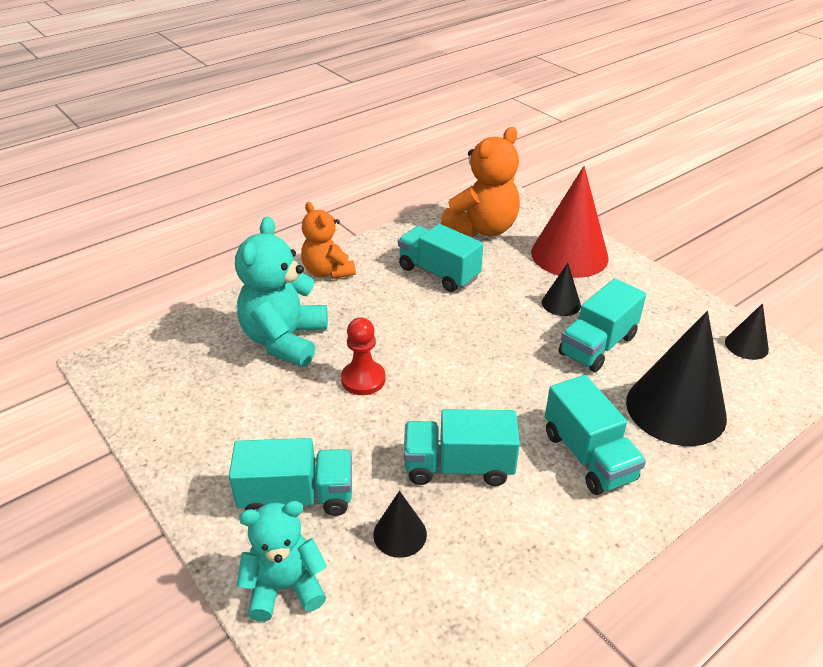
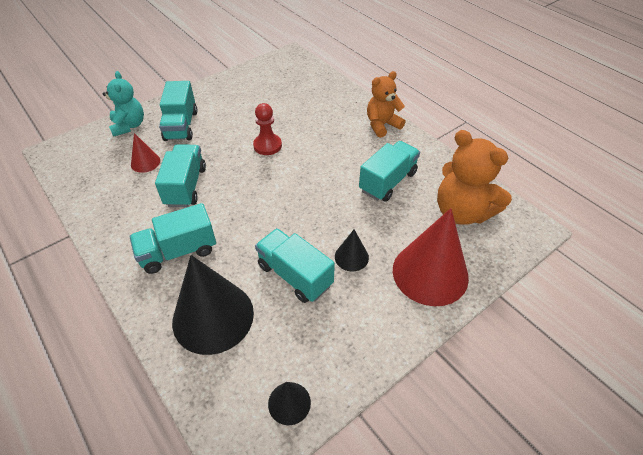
camera: 90 degrees right, 10 degrees up
turquoise teddy bear [235,217,328,367] -> none
black cone [373,491,427,558] -> red cone [131,133,160,173]

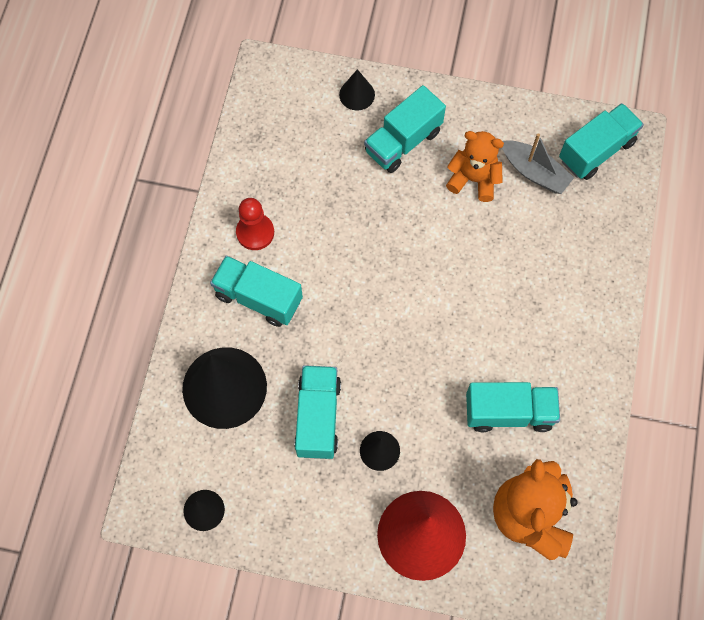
camera: 50 degrees right, 20 degrees up
turquoise teddy bear [103,71,144,137] -> black cone [339,69,375,111]
red cone [131,133,160,173] -> none
turquoise truck [155,144,206,207] -> turquoise truck moved to [559,103,644,180]
red pawn [253,103,282,155] -> red pawn moved to [236,198,274,250]
orange teddy bear [367,71,405,138] -> orange teddy bear moved to [446,131,504,202]
none -> grey boat [502,133,574,194]

